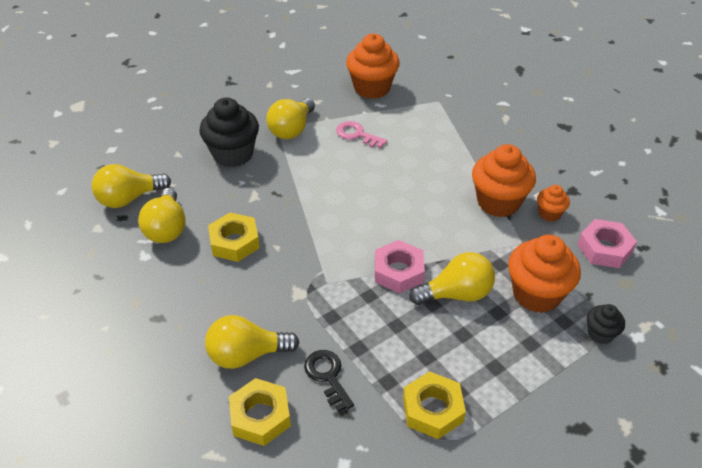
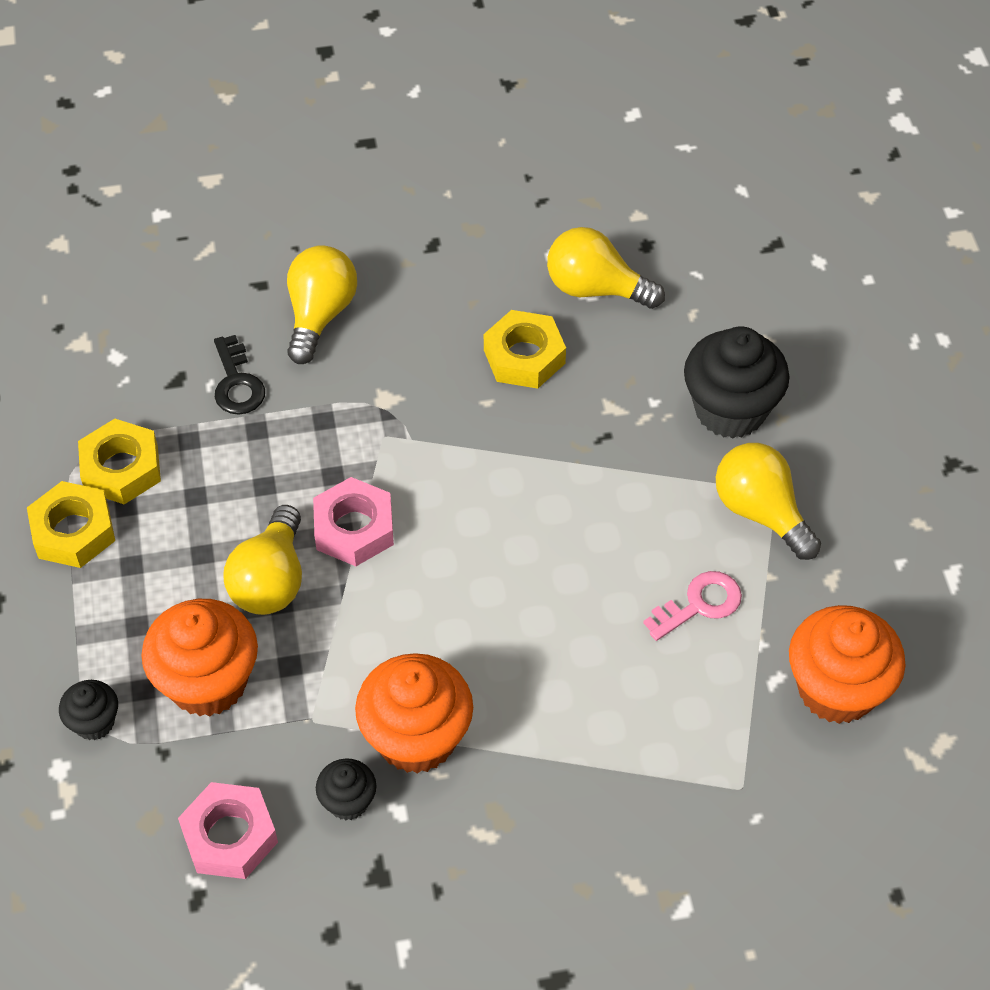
camera: 115 degrees right, 10 degrees up
yellow light bulb [92,164,171,208] -> none
yellow nut [229,378,291,446] -> yellow nut moved to [27,481,115,568]
black key [304,350,354,412] -> black key turned 75 degrees clockwise [214,335,265,415]
orange cupcake [537,185,570,222] -> black cupcake [316,758,376,820]

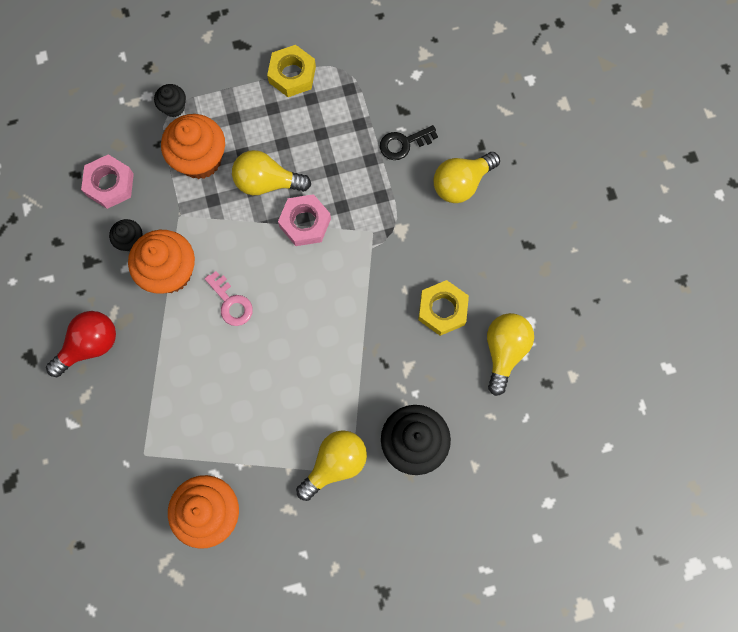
camera: 85 degrees right, 20 degrees up
yellow nut [78,419,161,504] -> none
yellow light bulb [287,245,357,364] -> yellow light bulb turned 135 degrees clockwise [434,152,500,203]
pink key [643,571,742,641] -> pink key moved to [204,271,253,326]
none -> red light bulb [46,311,116,377]

